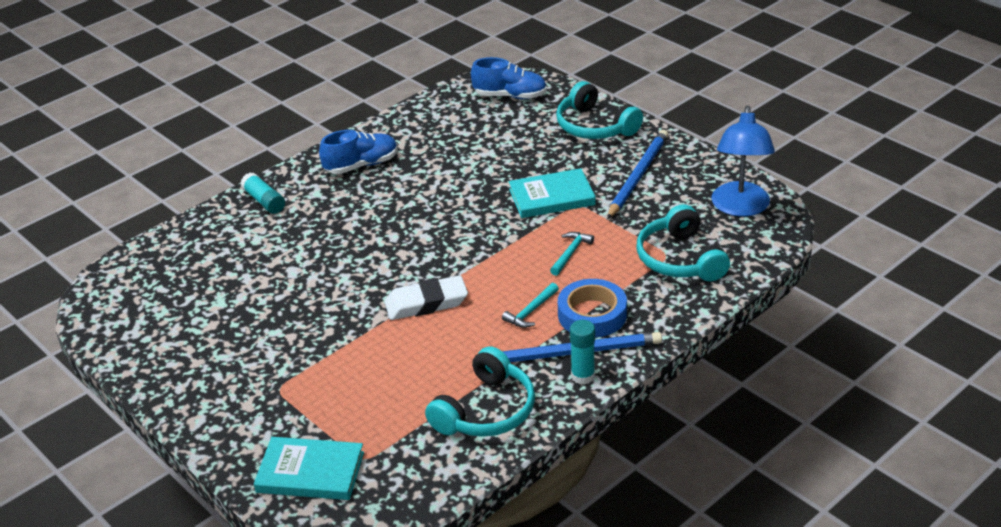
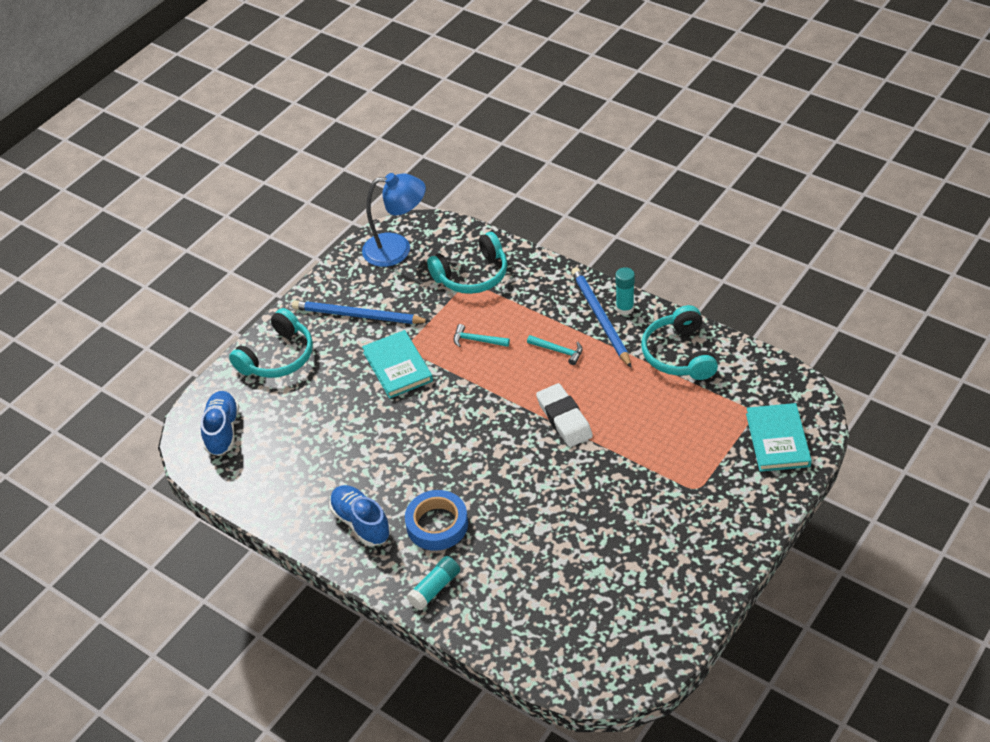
camera: 100 degrees left, 10 degrees up
turquoise headphones [425,346,535,437] -> turquoise headphones turned 120 degrees counterclockwise [641,305,718,380]
blue tape [558,279,627,338] -> blue tape moved to [405,490,468,551]

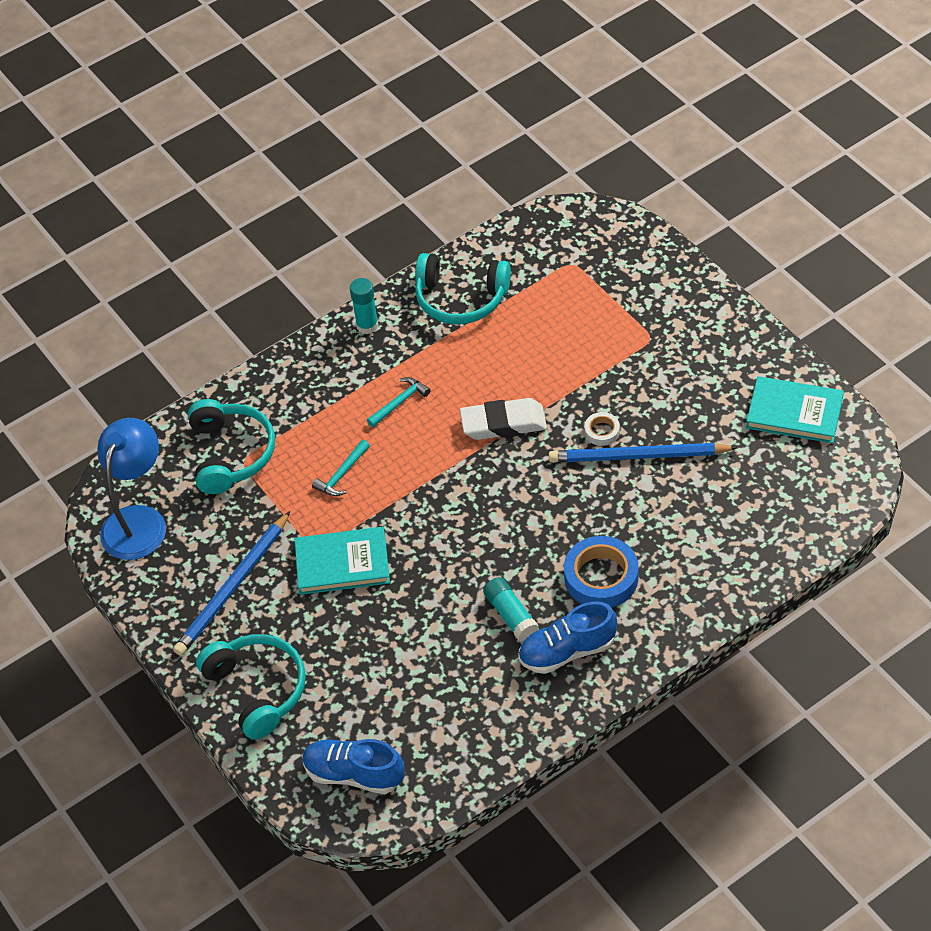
camera: 70 degrees left, 5 degrees up
turquoise glue stick [407,556,460,610] -> turquoise glue stick moved to [483,577,539,642]
blue pencil [571,267,632,368] -> blue pencil moved to [549,443,738,463]
turquoise book [746,403,812,472] -> turquoise book moved to [746,376,844,443]
none -> white tape [584,412,620,446]

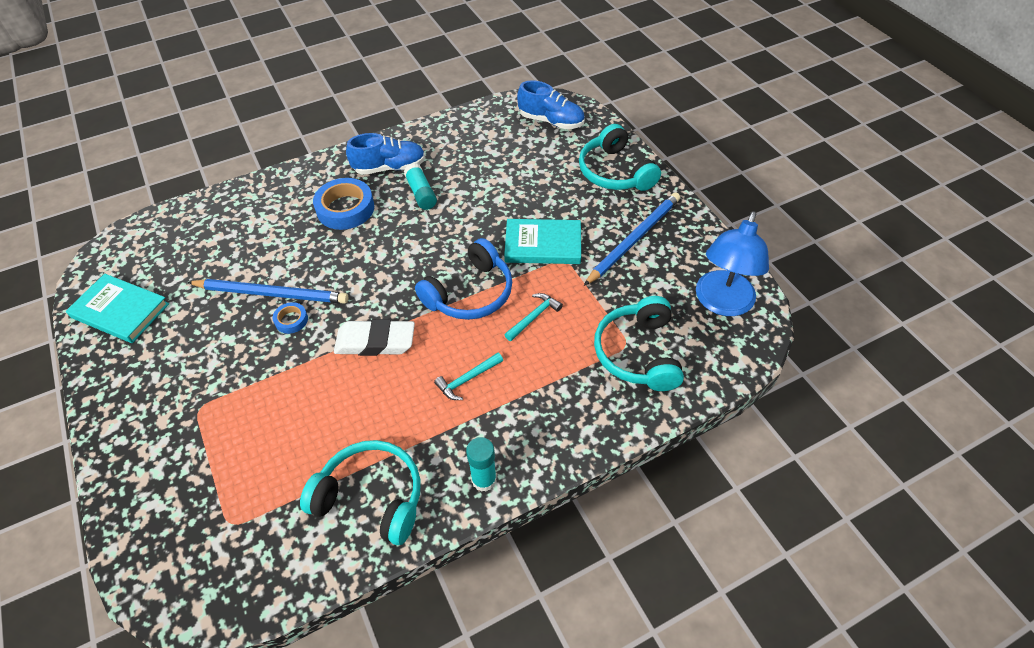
camera: 175 degrees left, 0 degrees up
white tape [584,412,620,446] -> blue tape [273,302,308,334]
none -> blue headphones [415,238,512,320]

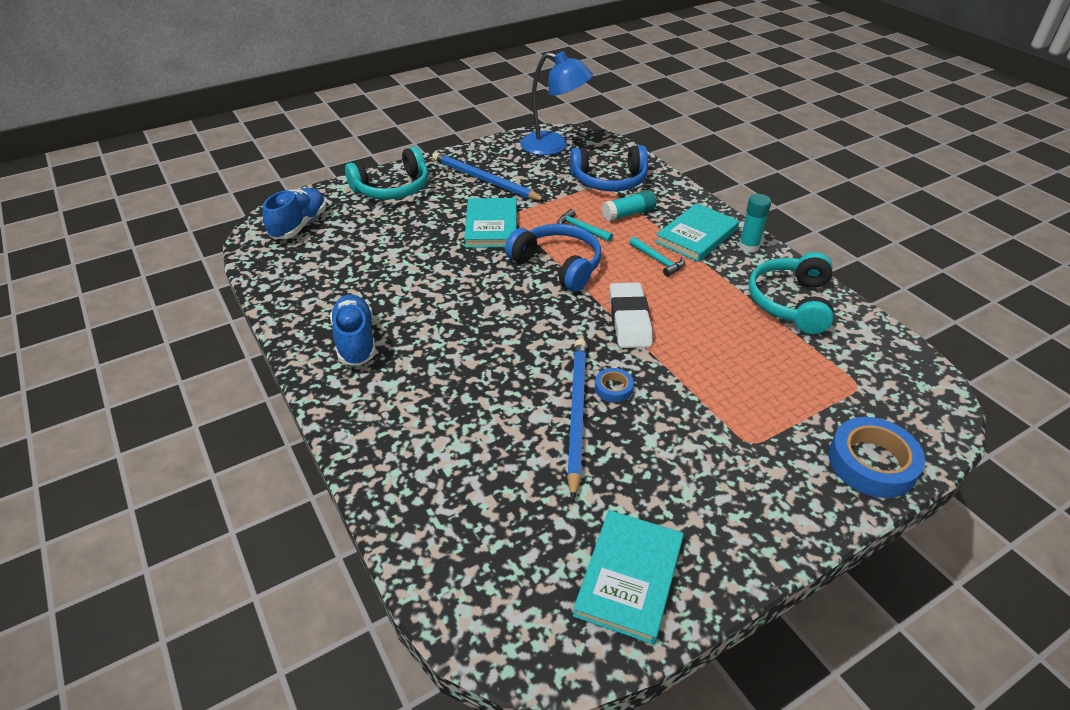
camera: 95 degrees left, 10 degrees down
blue tape [313,178,374,230] -> blue tape moved to [828,417,925,498]
turquoise glue stick [404,163,437,210] -> turquoise glue stick moved to [602,190,656,221]
turquoise headphones [594,296,684,391] -> blue headphones [570,145,648,192]
none -> turquoise book [655,203,739,262]

